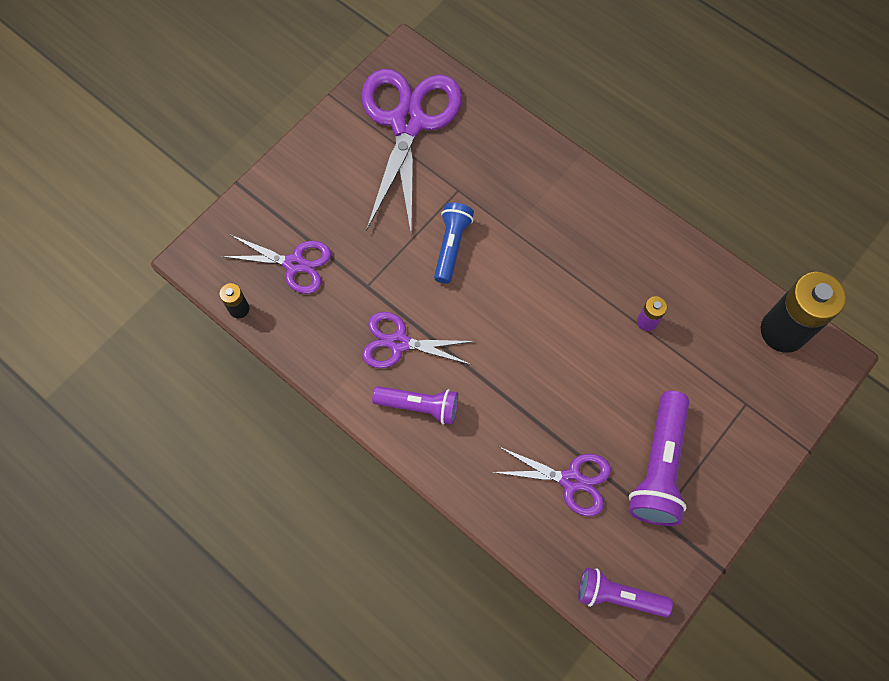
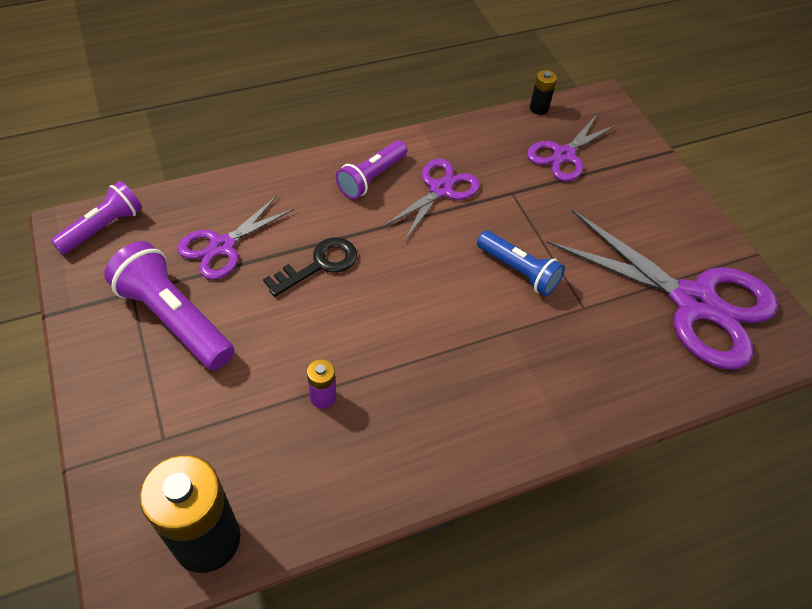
camera: 115 degrees right, 15 degrees down
none -> black key [263,237,357,297]

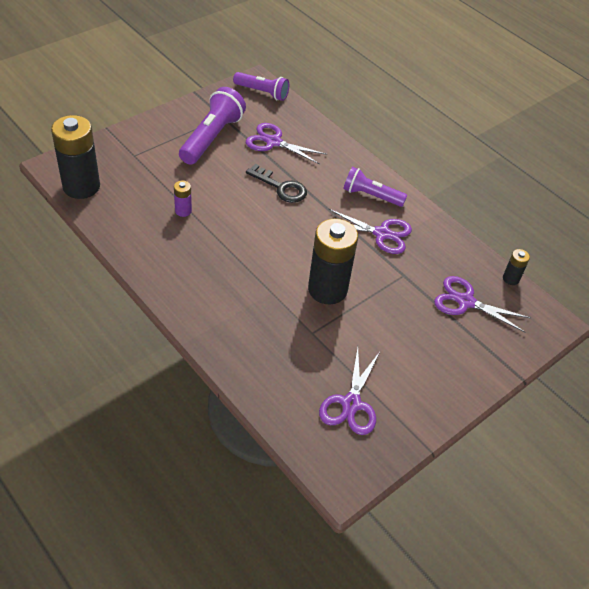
camera: 70 degrees right, 5 degrees down
blue flashlight [477,231,565,296] -> black battery [308,219,358,305]
purple scissors [547,210,778,369] -> purple scissors [319,347,380,435], size x0.54

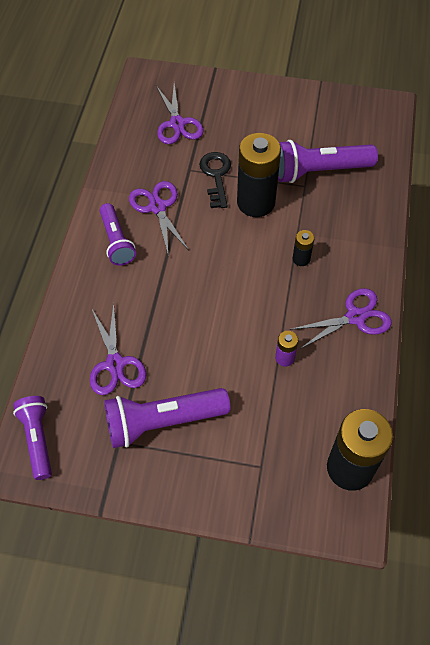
camera: 125 degrees left, 10 degrees up
black key [246,164,307,203] -> black key moved to [199,152,231,208]
purple scissors [319,347,380,435] -> purple scissors moved to [290,288,392,349]
black battery [503,249,530,285] -> black battery moved to [293,230,315,266]
none -> purple flashlight [278,140,378,183]

